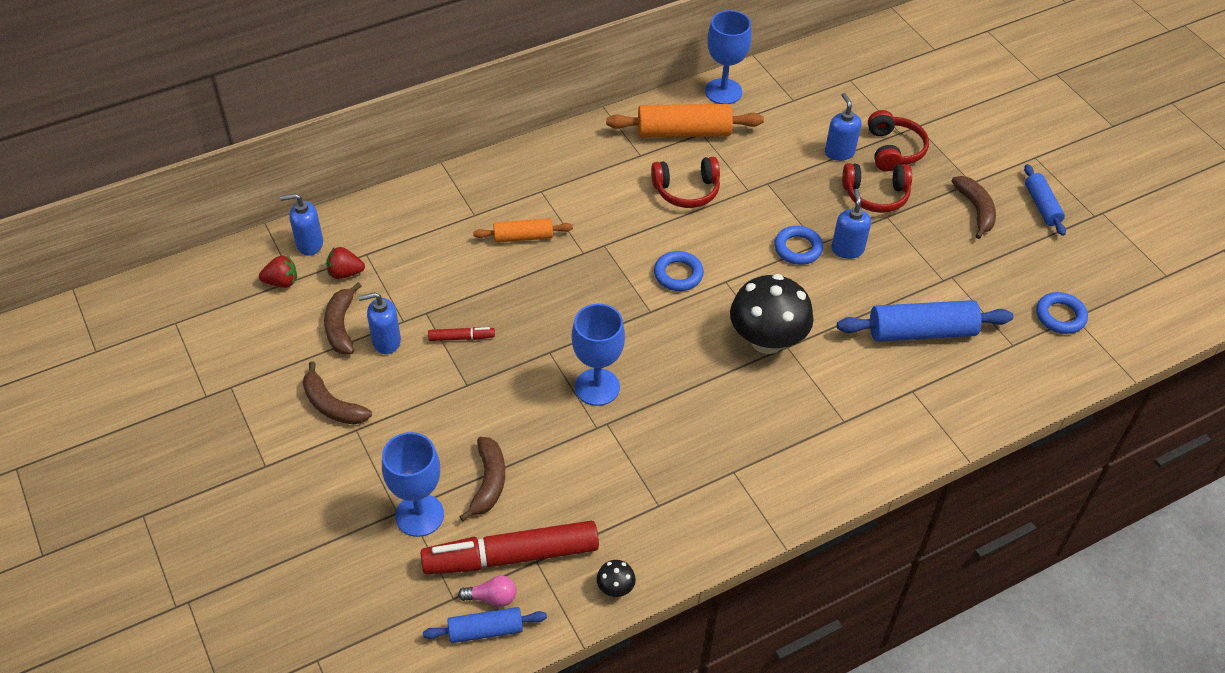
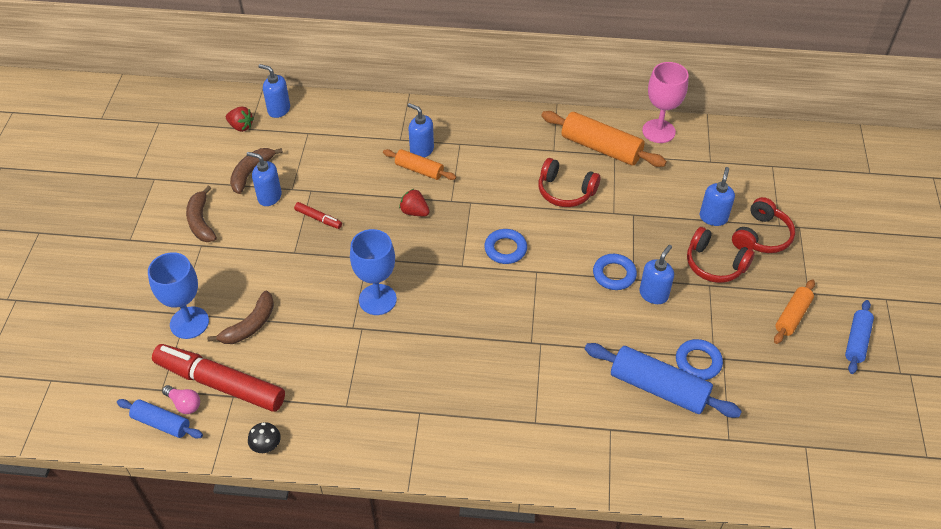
camera: 35 degrees right, 0 degrees up
red strawberry [326,247,365,279] -> red strawberry moved to [399,189,430,216]
blue goblet [705,10,752,104] -> pink goblet [642,62,689,143]
black mushroom [730,274,814,354] -> none
brown banana [951,176,996,239] -> orange rolling pin [774,279,815,344]
blue ring [1036,292,1088,334] -> blue ring moved to [676,339,723,380]
none -> blue soap dispenser [407,103,434,158]

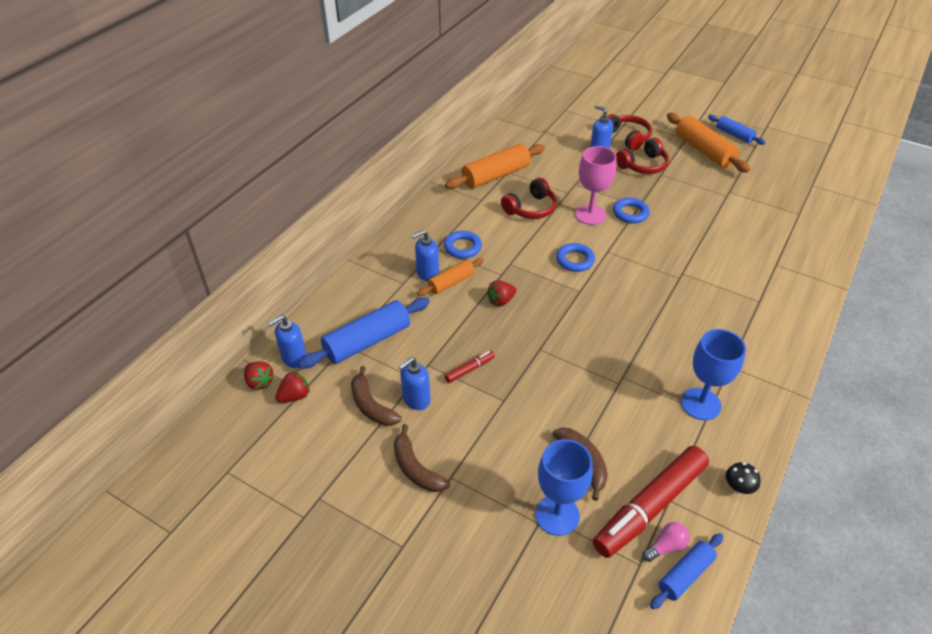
camera: 65 degrees left, 5 degrees down
brown banana [186,186,217,242] -> brown banana turned 45 degrees clockwise [394,424,450,492]
blue goblet [350,229,397,315] -> blue goblet moved to [681,329,746,420]
blue rolling pin [585,343,742,418] -> blue rolling pin moved to [298,297,430,369]
blue soap dispenser [639,245,674,304] -> none
pink goblet [642,62,689,143] -> pink goblet moved to [575,146,617,225]
blue ring [676,339,723,380] -> blue ring moved to [444,231,482,259]
orange rolling pin [774,279,815,344] -> orange rolling pin [667,113,750,173], size x1.69
none -> red strawberry [244,361,275,390]

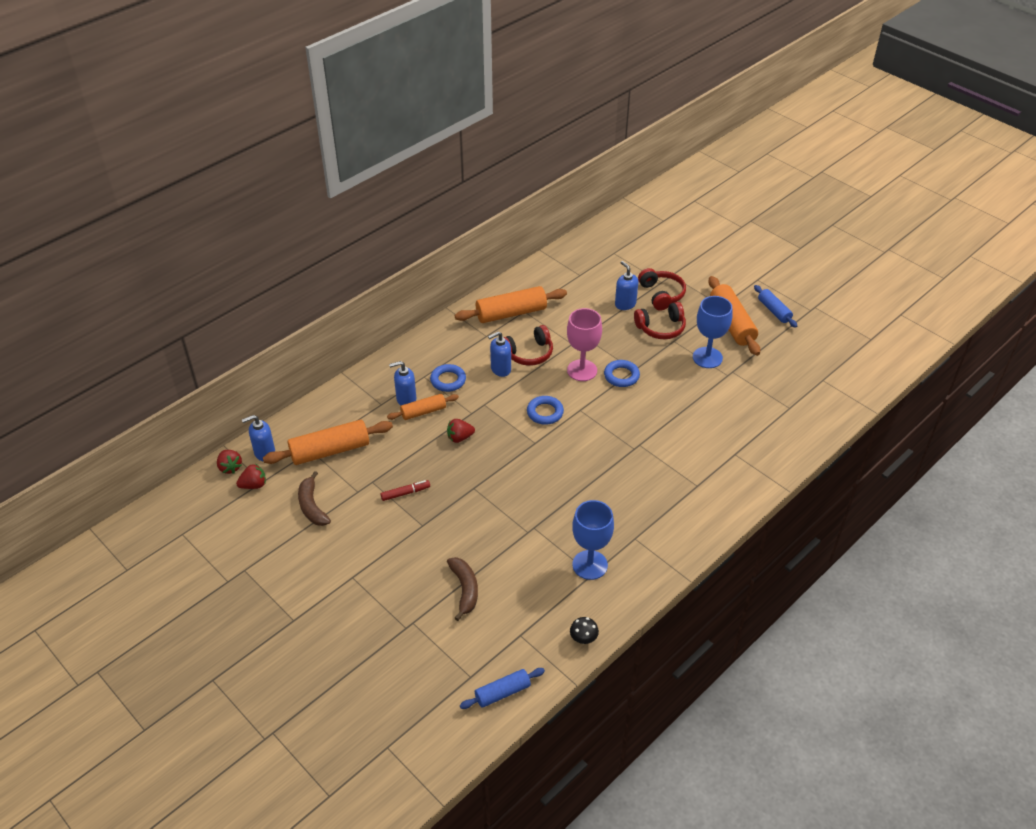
camera: 15 degrees right, 0 degrees up
blue rolling pin [298,297,430,369] -> orange rolling pin [263,419,393,465]
brown banana [394,424,450,492] -> none
blue soap dispenser [399,357,431,410] -> blue soap dispenser moved to [488,331,511,377]
blue goblet [535,439,593,536] -> blue goblet moved to [693,296,732,368]
red marker [593,446,709,558] -> none
pink light bulb [642,522,690,562] -> none

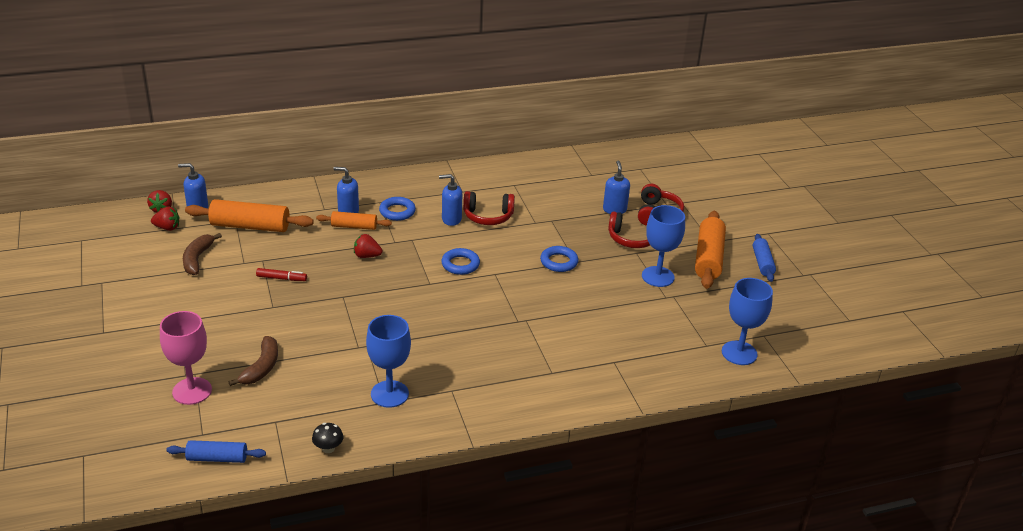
camera: 25 degrees right, 10 degrees down
orange rolling pin [455,286,567,323] -> none
pink goblet [567,308,602,381] -> pink goblet moved to [160,311,212,405]
none -> blue goblet [722,278,773,365]

